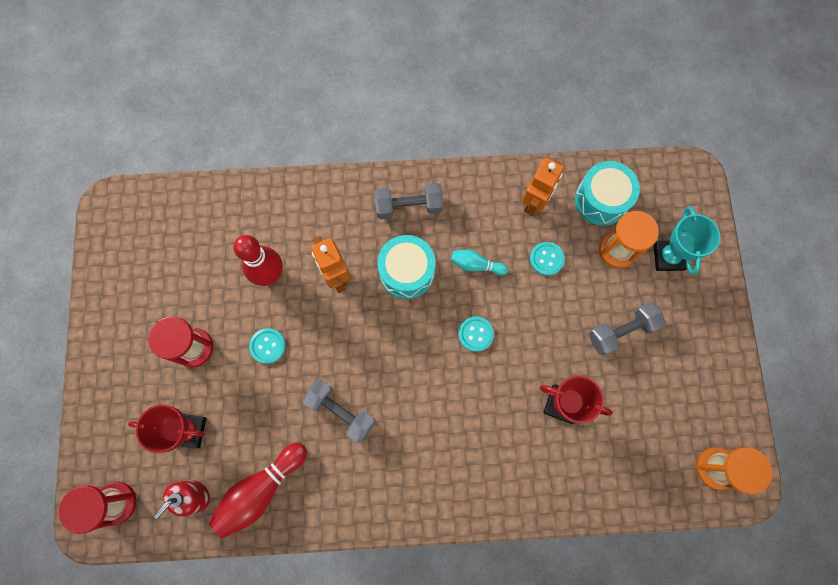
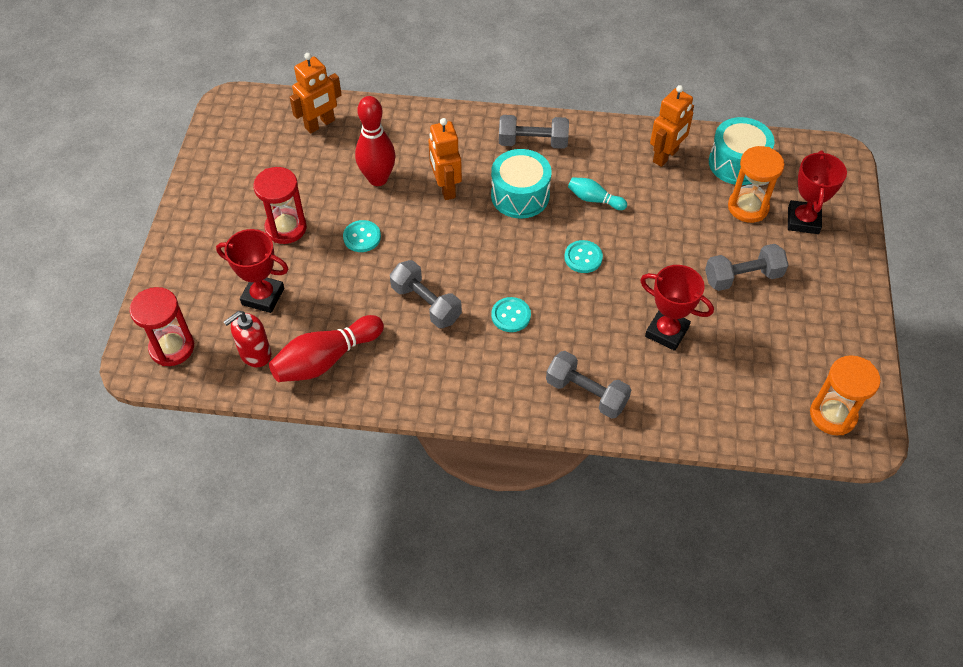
camera: 10 degrees right, 20 degrees down
turquoise button [530,242,565,276] -> turquoise button moved to [491,297,531,332]
turquoise trophy [654,206,720,275] -> red trophy [788,150,847,234]
none -> orange robot [290,53,342,134]
none -> grey dumbbell [546,351,631,419]

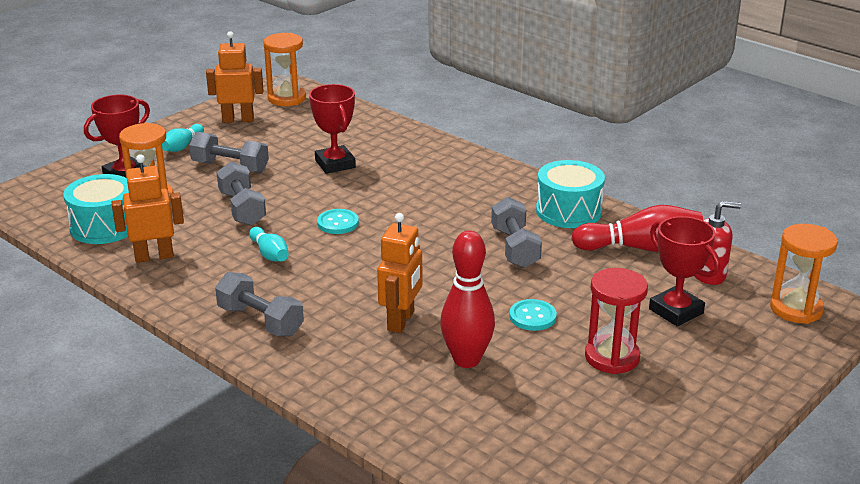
camera: 145 degrees left, 25 degrees down
red hourglass [130,287,194,366] -> orange hourglass [770,224,838,324]
orange robot [290,53,342,134] -> orange robot moved to [206,31,264,123]
turquoise drum [491,149,552,219] -> turquoise drum moved to [536,160,605,228]
turquoise button [491,297,531,332] -> none
grey dumbbell [546,351,631,419] -> grey dumbbell moved to [217,162,266,226]
none -> turquoise bowling pin [162,124,204,152]

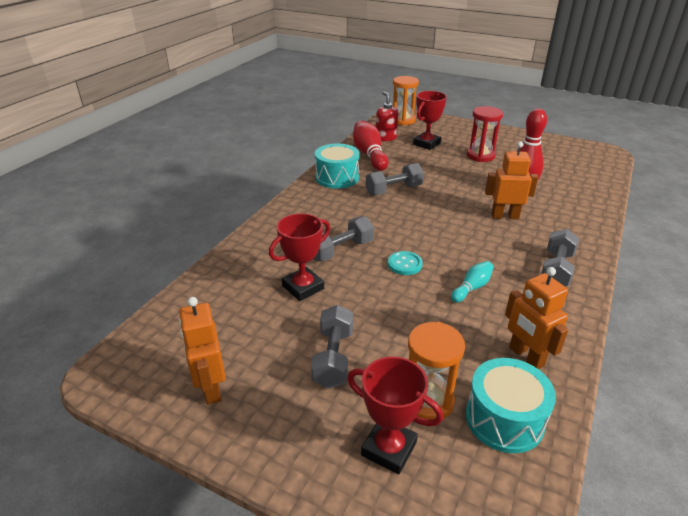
camera: 105 degrees left, 5 degrees up
turquoise bowling pin [162,124,204,152] -> none
grey dumbbell [217,162,266,226] -> grey dumbbell moved to [314,216,374,261]
orange hourglass [263,33,306,106] -> none
turquoise button [509,299,557,331] -> none

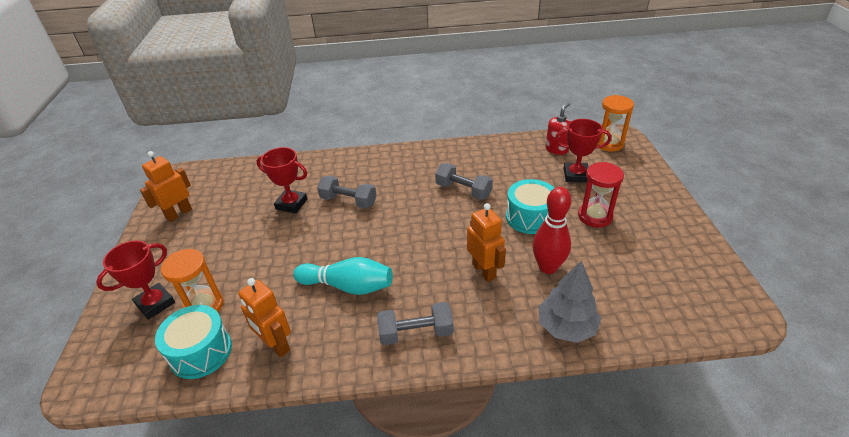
camera: 60 degrees right, 5 degrees up
grey dumbbell [311,305,353,389] -> none
turquoise drum [315,143,360,189] -> turquoise drum moved to [506,179,554,234]
red trophy [347,356,443,474] -> red trophy turned 45 degrees clockwise [96,240,175,320]
red bowling pin [353,120,388,171] -> none
turquoise button [388,251,423,275] -> none
turquoise bowling pin [451,261,494,303] -> turquoise bowling pin [293,257,393,295], size x1.79
orange robot [505,267,568,369] -> orange robot turned 75 degrees counterclockwise [238,278,291,357]
none -> grey tree [538,260,601,343]

